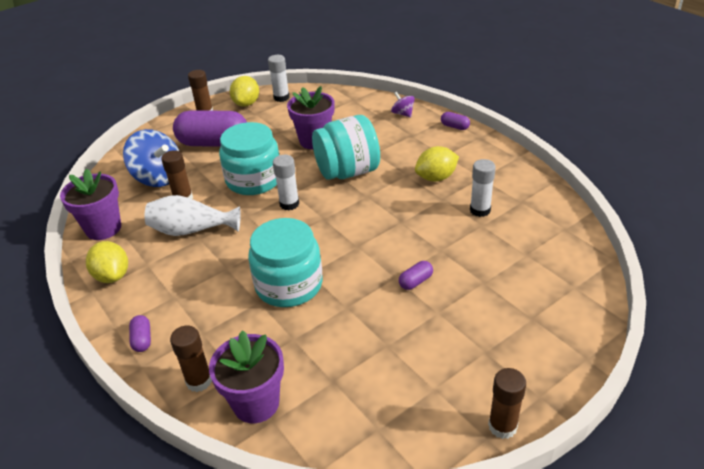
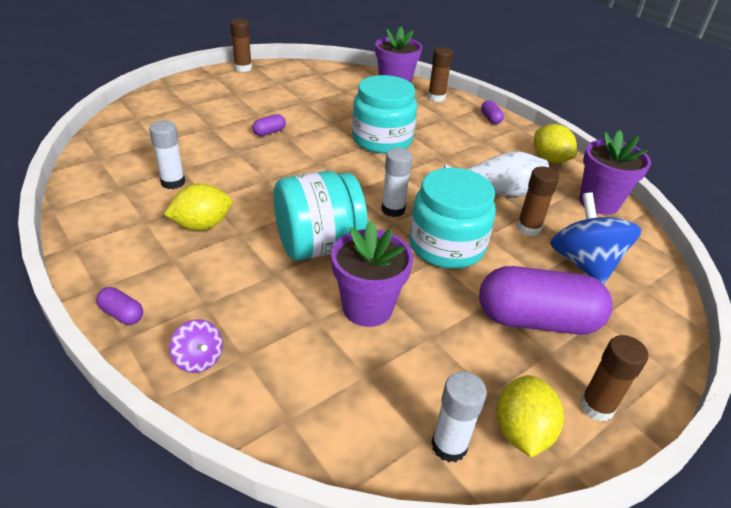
camera: 175 degrees right, 0 degrees up
blue spinning top [123,129,179,187] -> blue spinning top turned 45 degrees clockwise [550,192,642,284]

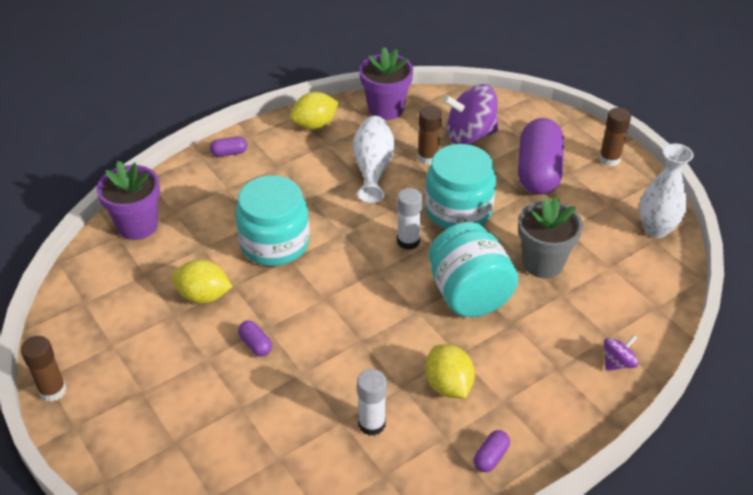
camera: 85 degrees left, 5 degrees up
purple capsule [96,287,143,325] -> purple capsule moved to [474,430,510,472]
purple flower pot [331,221,413,327] -> grey flower pot [518,196,583,278]
brown glue stick [428,47,453,102] -> none
white glue stick [431,371,487,462] -> white vase [639,143,694,238]
yellow lemon [496,375,564,457] -> yellow lemon moved to [172,259,232,304]
blue spinning top [550,192,642,284] -> purple spinning top [443,84,499,144]

